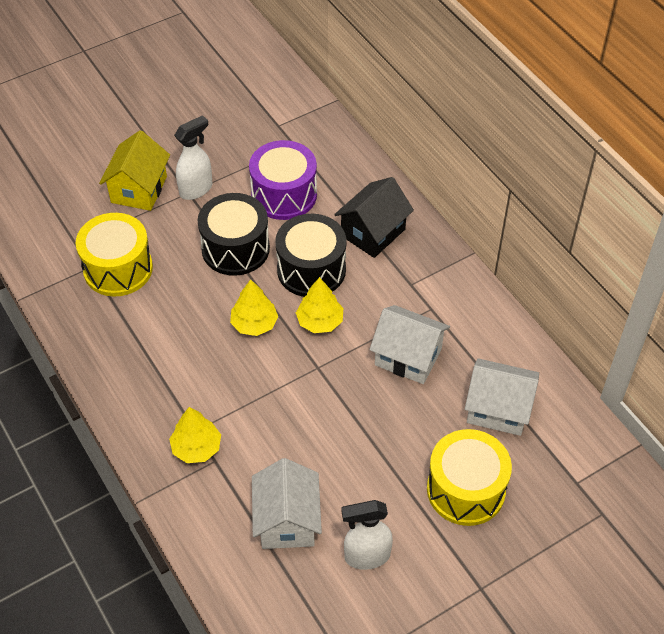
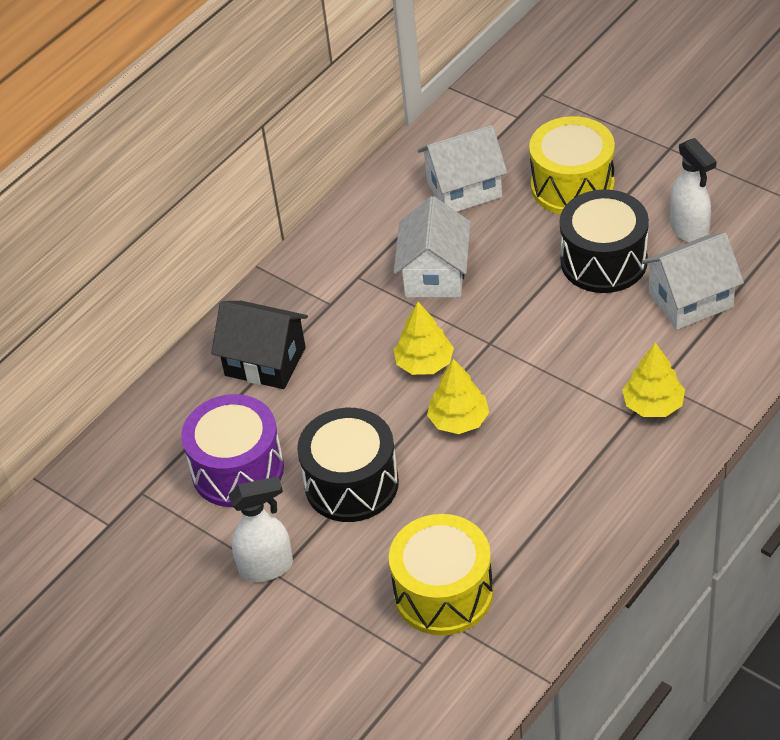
camera: 105 degrees left, 5 degrees down
yellow house [99,130,170,211] -> none
white spray bottle [174,115,212,200] -> white spray bottle turned 135 degrees clockwise [229,476,293,582]
black drum [275,214,346,297] -> black drum moved to [560,189,649,293]
white house [465,358,539,436] -> white house turned 75 degrees clockwise [418,125,507,212]

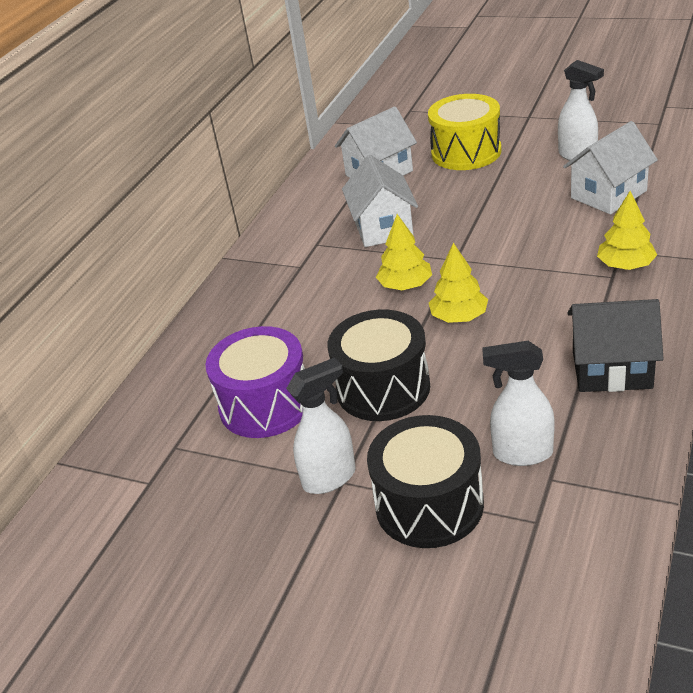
camera: 15 degrees left, 10 degrees down
black house [211,301,308,389] -> black house moved to [567,299,664,392]
yellow drum [389,514,493,636] -> white spray bottle [482,341,555,466]
black drum [560,189,649,293] -> black drum moved to [367,415,484,548]

